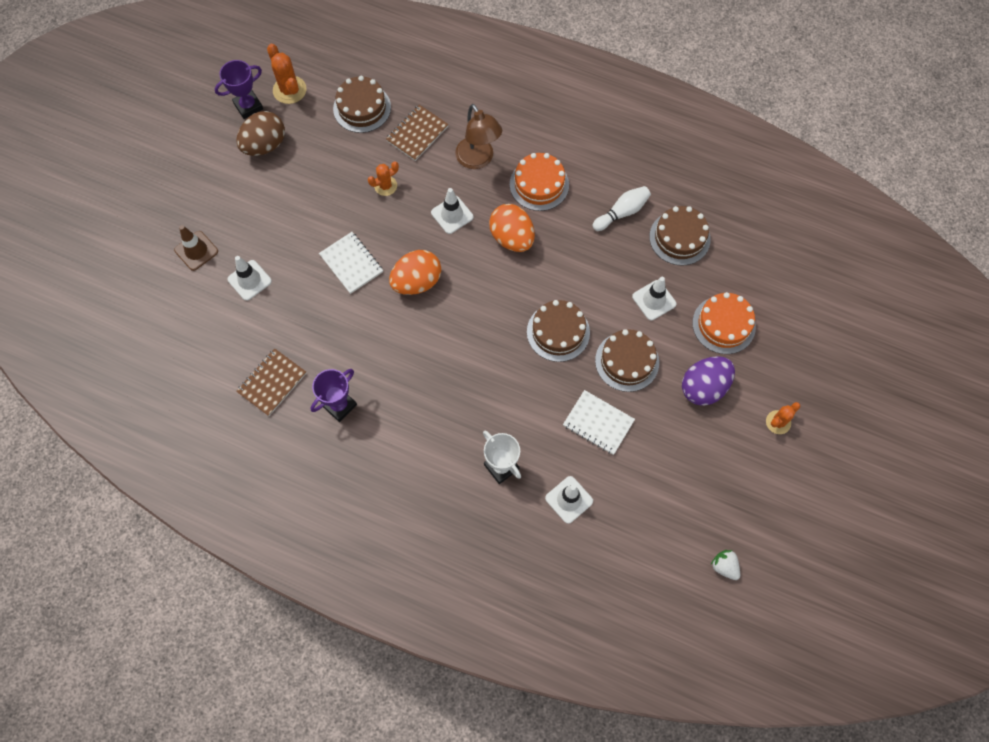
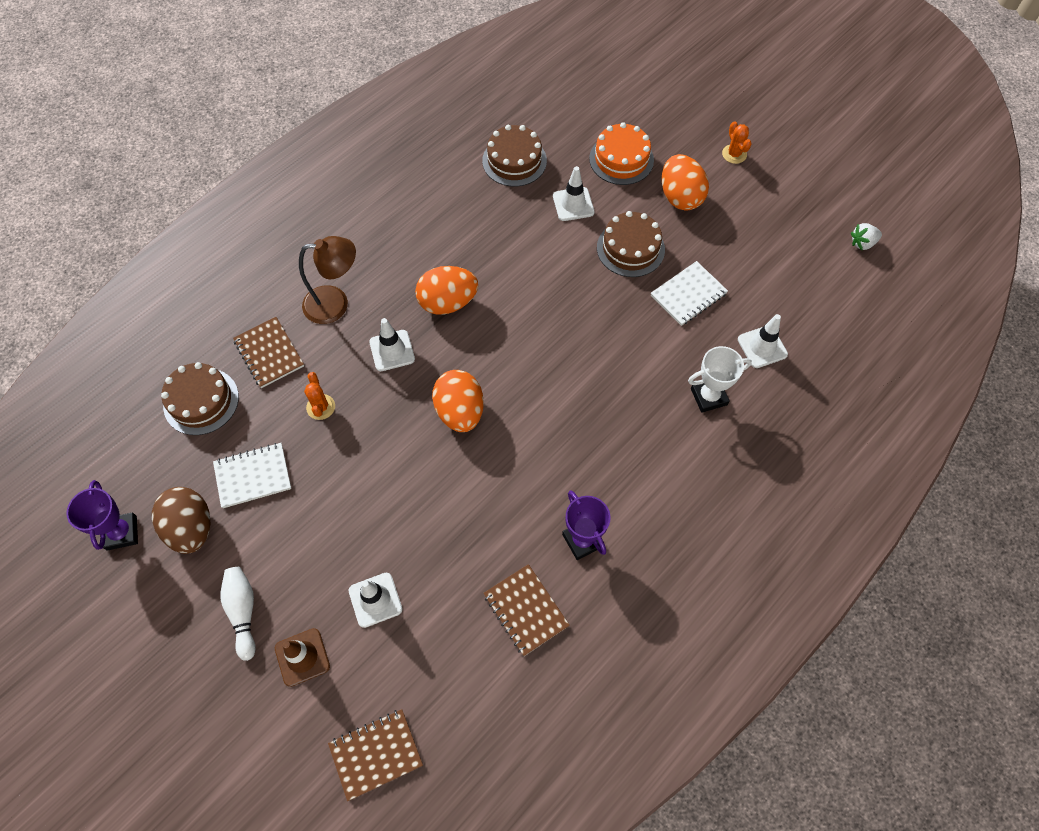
camera: 70 degrees left, 5 degrees down
orange cactus [267,44,307,104] -> none
white notebook [319,232,383,294] -> white notebook moved to [213,443,291,508]
orange cake [510,153,569,211] -> none
brown cake [527,300,590,362] -> none
white bowling pin [593,186,651,231] -> white bowling pin moved to [220,567,256,661]
purple egg [682,356,735,406] -> orange egg [662,154,709,210]
none -> brown notebook [328,709,423,801]

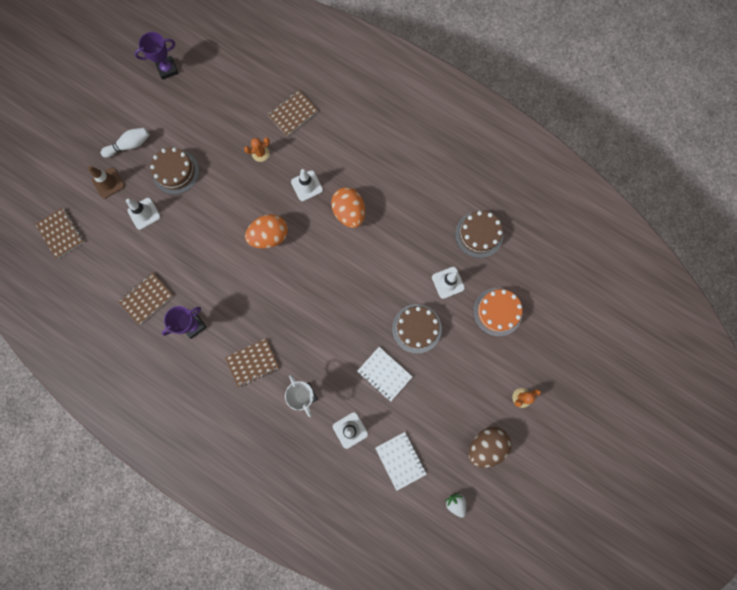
camera: 80 degrees right, 15 degrees up
brown egg [152,487,211,554] -> brown egg moved to [469,427,511,468]
brown cake [161,362,239,435] -> brown cake moved to [150,147,199,194]
white notebook [213,443,291,508] -> white notebook moved to [375,432,427,491]
brown lamp [299,236,356,324] -> none
orange egg [662,154,709,210] -> none
none -> brown notebook [225,338,279,387]

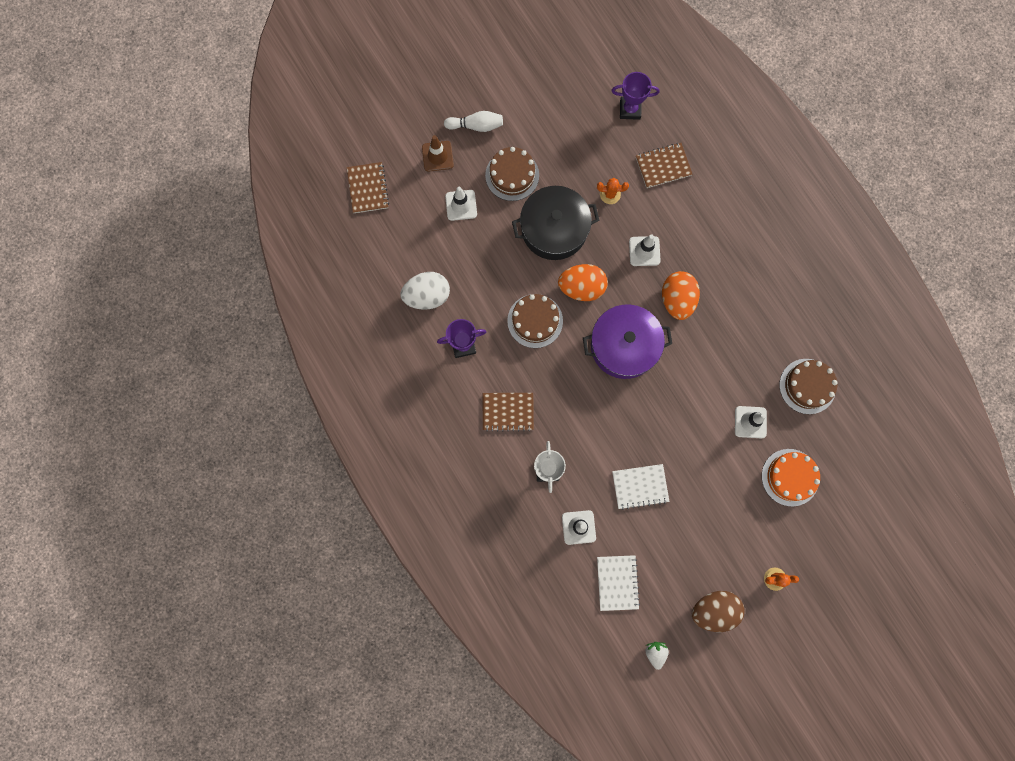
camera: 25 degrees right, 0 degrees up
brown notebook [119,272,173,325] -> white egg [401,272,450,310]
purple trophy [135,32,179,80] -> purple trophy moved to [611,72,659,120]
white notebook [357,347,413,402] -> white notebook turned 75 degrees counterclockwise [612,464,669,510]
brown cake [392,304,442,353] -> brown cake moved to [507,294,563,348]
none -> black pot [512,186,599,260]
none -> purple pot [583,304,672,379]

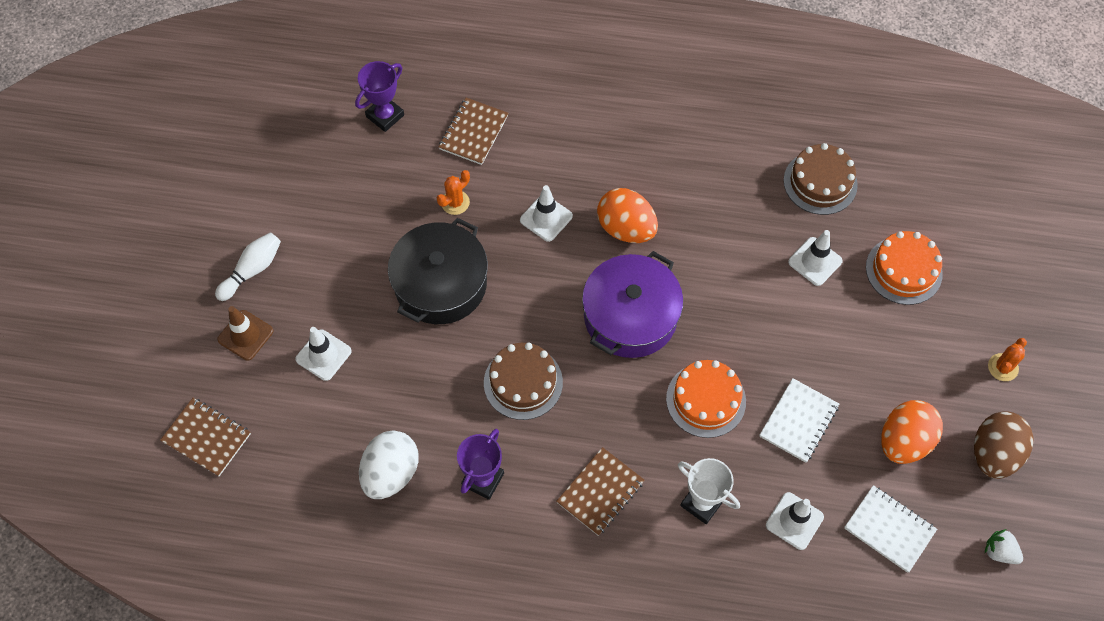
camera: 50 degrees left, 15 degrees down
brown cake [485,147,539,201] -> none
orange egg [558,264,608,301] -> orange egg moved to [881,400,943,464]
none -> orange cake [666,360,746,438]

